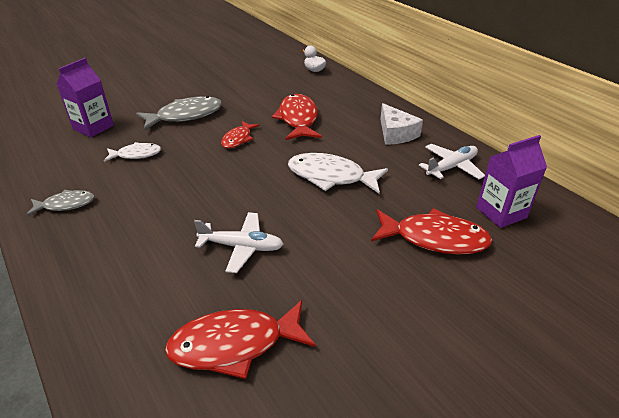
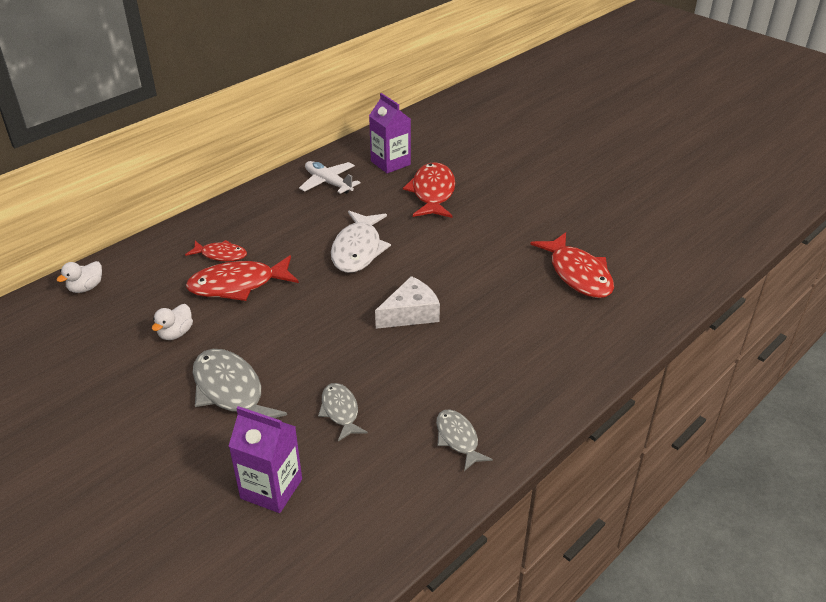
camera: 100 degrees left, 0 degrees up
white fish [104,142,161,162] -> grey fish [318,383,368,441]
white plane [194,212,284,273] -> none
red fish [221,121,260,149] -> red fish moved to [185,240,247,261]
white cheese [380,103,423,145] -> white cheese moved to [375,276,440,329]
none -> white duck [152,304,193,340]

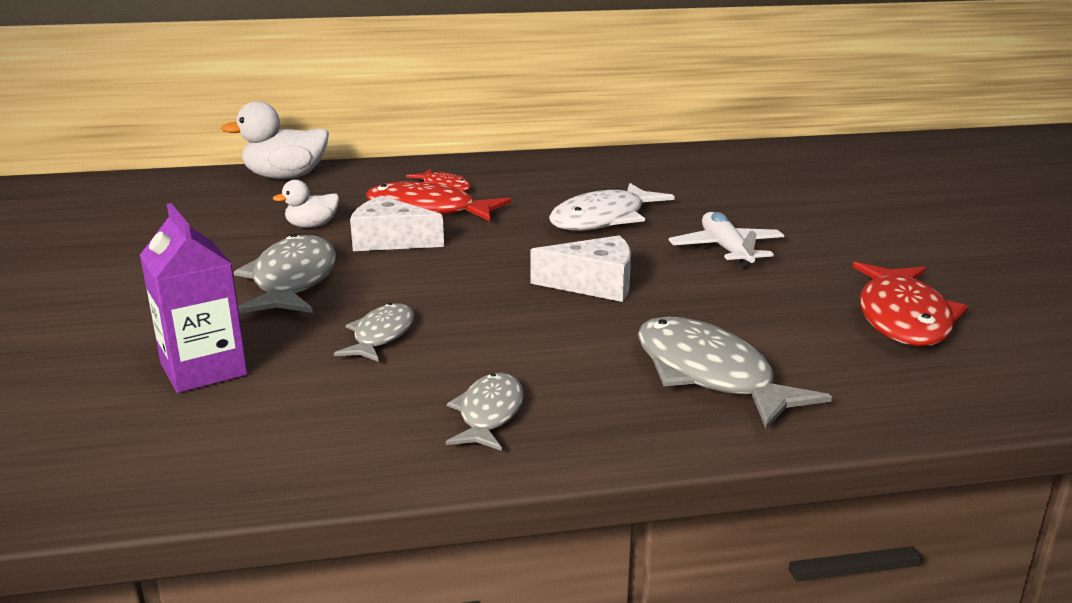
camera: 35 degrees right, 15 degrees down
white duck [57,261,102,293] -> white duck [221,101,329,179], size x1.79
white plane [299,161,361,194] -> white plane moved to [669,212,784,268]
purple carton [369,93,411,174] -> none
red fish [403,162,455,218] -> none
none -> white cheese [350,196,444,251]
none -> grey fish [638,317,832,429]

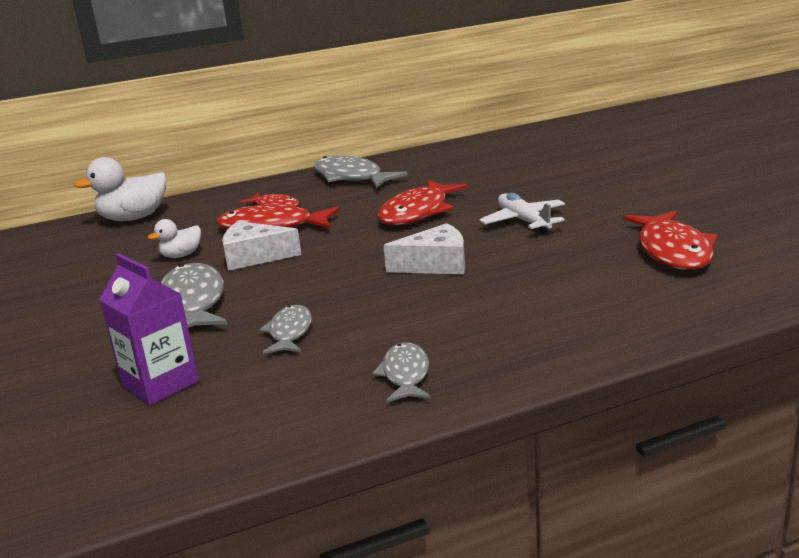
camera: 10 degrees left, 0 degrees up
white fish [549,183,675,231] -> red fish [378,180,468,225]
grey fish [638,317,832,429] -> grey fish moved to [314,155,407,188]

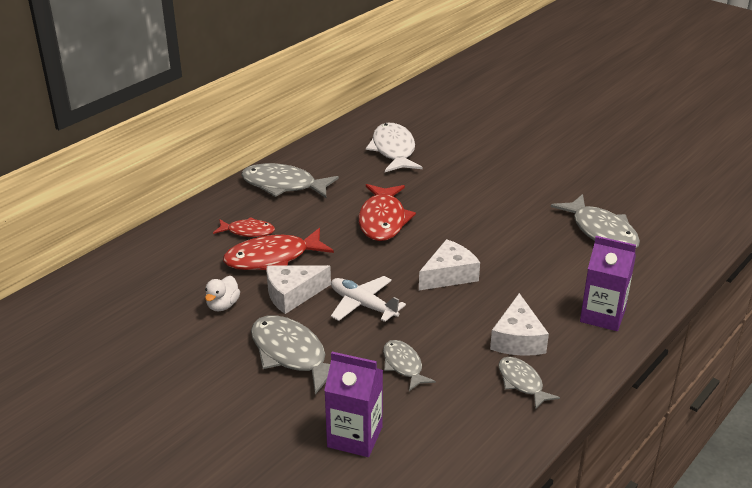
camera: 30 degrees left, 10 degrees up
white duck [74,157,166,221] -> none
white plane [479,193,565,233] -> white plane moved to [331,276,406,322]
red fish [624,211,718,270] -> grey fish [551,194,640,248]
none -> white fish [366,123,422,172]
none -> white cheese [490,293,549,356]
none -> purple carton [580,236,636,331]

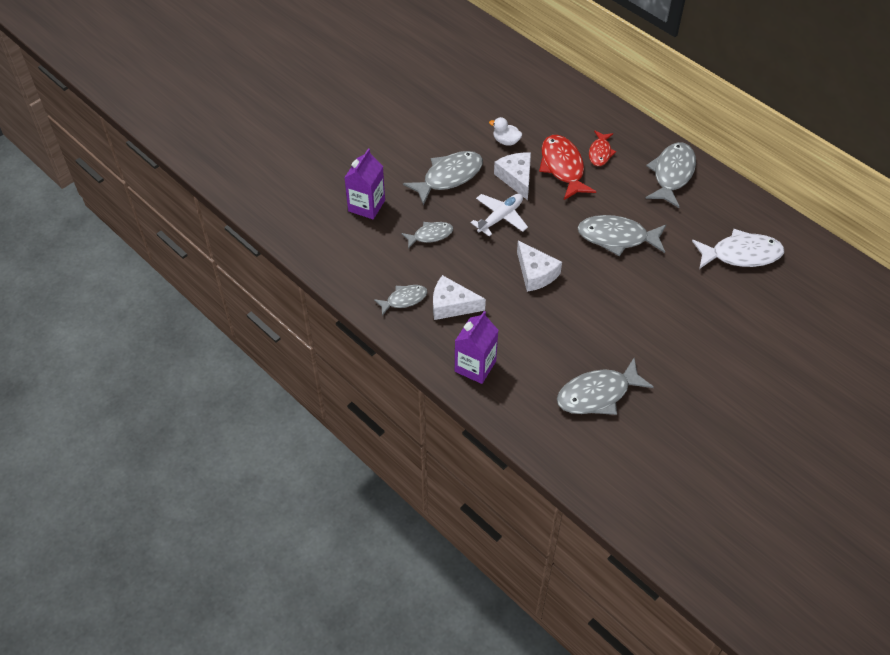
camera: 95 degrees right, 20 degrees up
red fish [359,184,416,241] -> grey fish [577,215,666,256]

